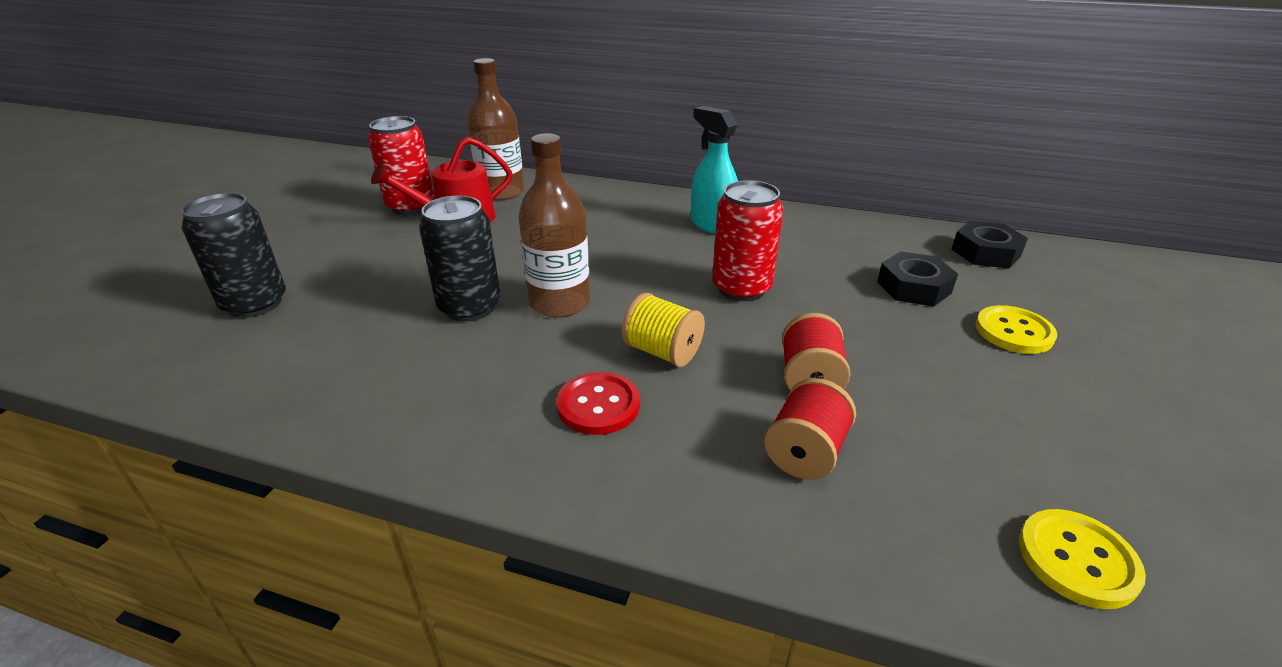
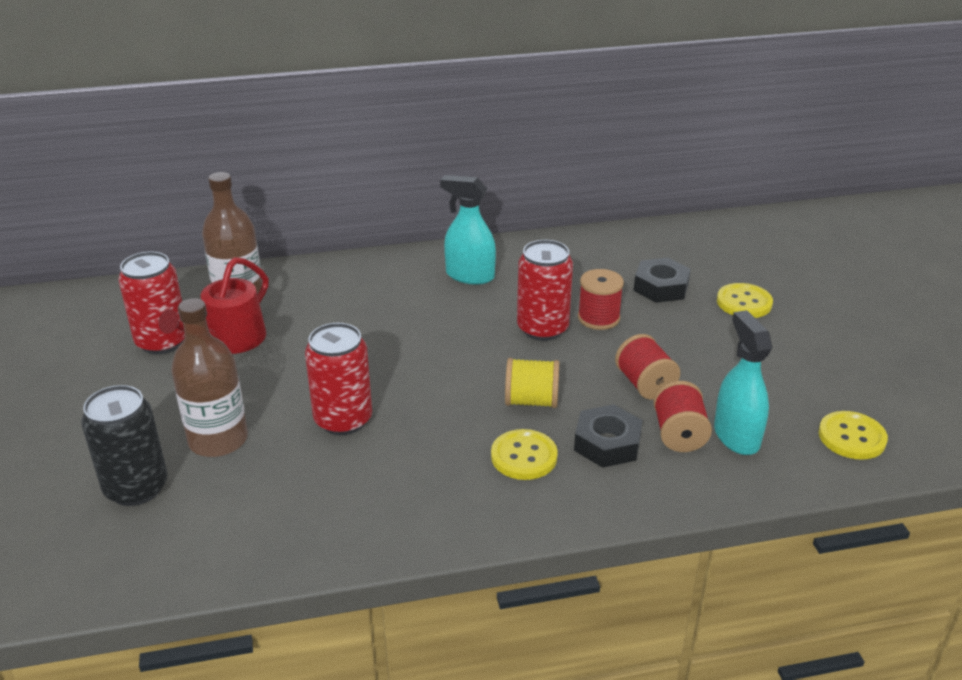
camera: 30 degrees left, 0 degrees up
black can [419,195,501,322] -> red can [305,323,372,435]
brown bottle [519,133,590,317] -> brown bottle moved to [171,298,248,457]
red button [556,372,640,435] -> yellow button [491,429,558,480]
black nut [952,221,1028,268] -> black nut moved to [574,404,642,468]
none -> red spool [578,269,624,330]
none -> turquoise spray bottle [714,310,772,455]

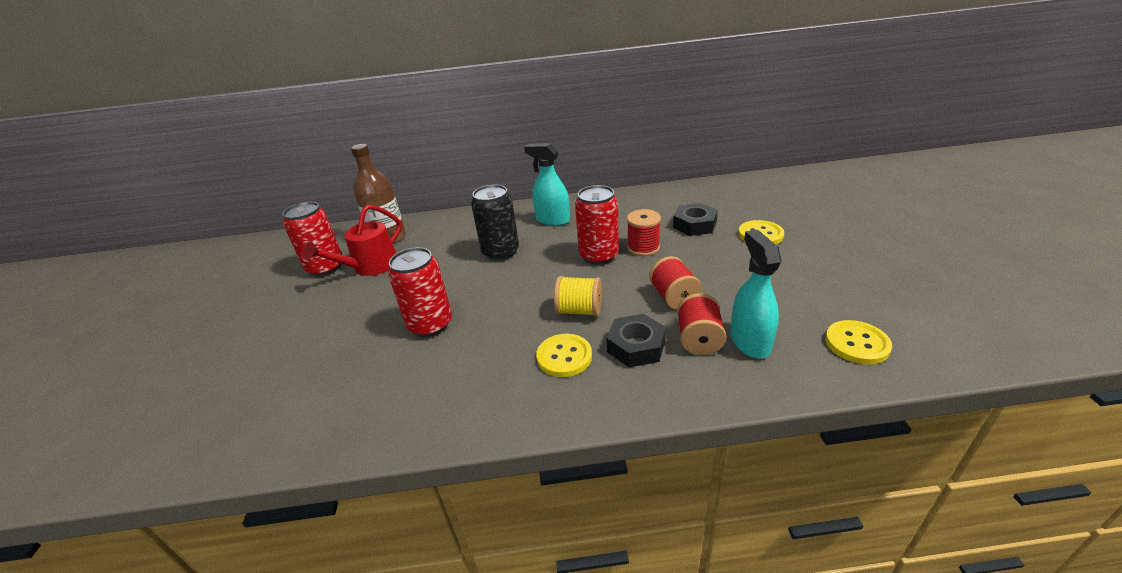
camera: 10 degrees right, 0 degrees up
black can [81,385,167,506] -> black can moved to [471,184,519,261]
brown bottle [171,298,248,457] -> none

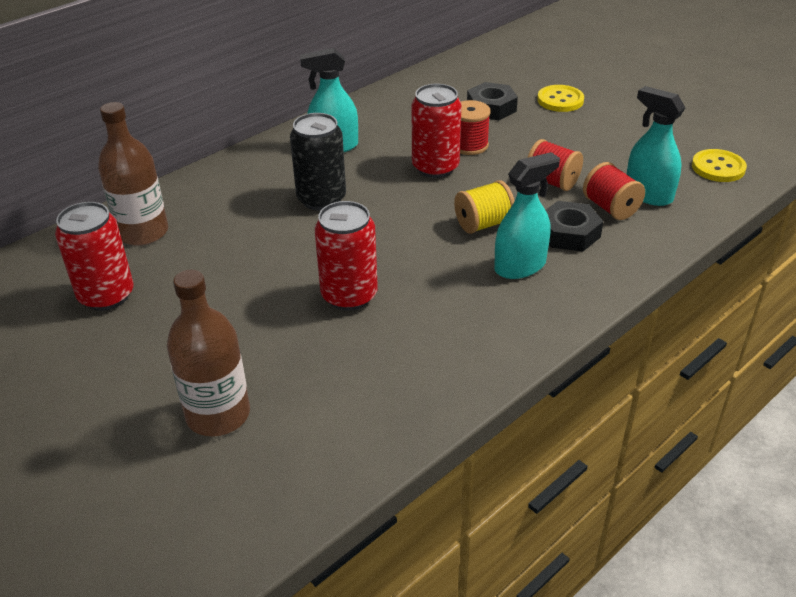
camera: 40 degrees left, 5 degrees up
red watering can [303,205,402,276] -> none
yellow button [536,334,592,377] -> turquoise spray bottle [494,152,560,279]
none -> brown bottle [167,270,250,436]

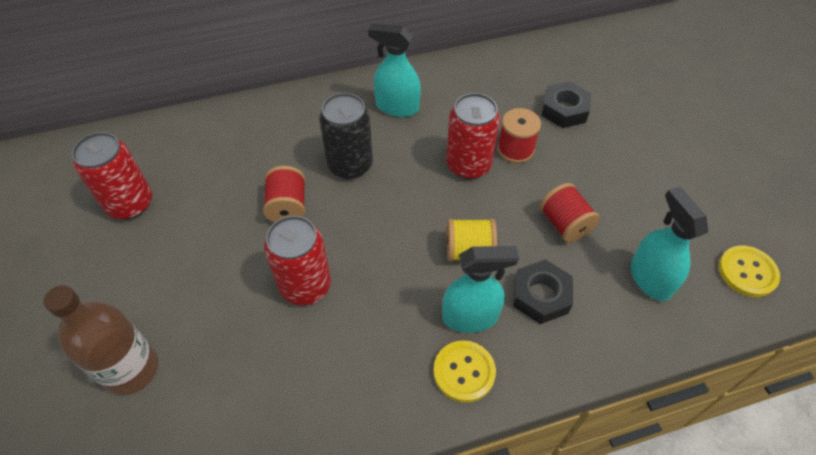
camera: 25 degrees right, 15 degrees up
brown bottle [98,102,168,246] -> none
yellow button [537,85,584,112] -> yellow button moved to [433,340,496,403]
red spool [583,162,645,220] -> red spool moved to [263,166,305,223]

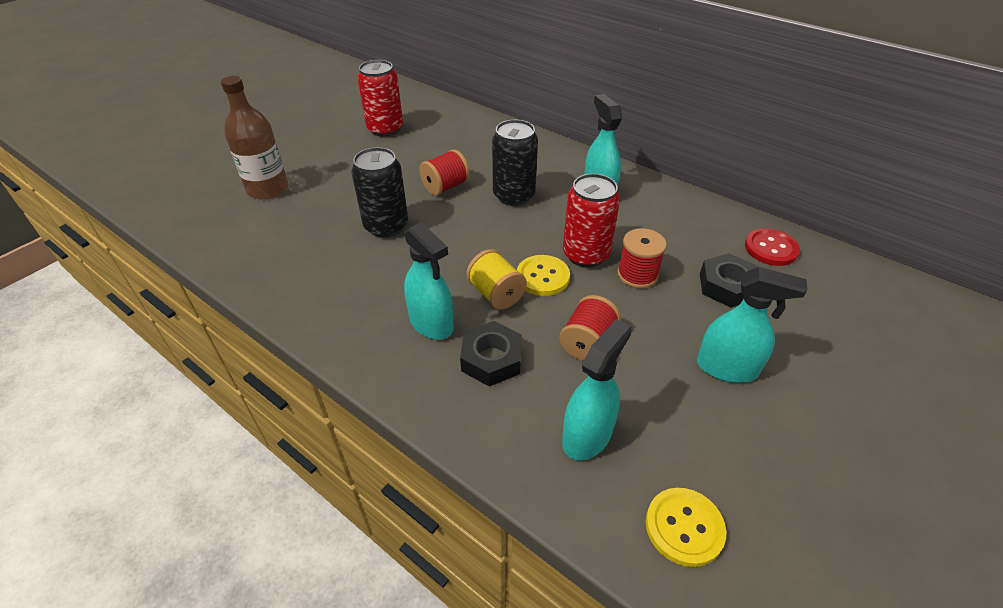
camera: 55 degrees right, 10 degrees down
red can [264,216,331,305] -> black can [351,147,408,238]
yellow button [433,340,496,403] -> yellow button moved to [517,255,570,296]
none -> turquoise spray bottle [697,267,808,383]
none -> red button [745,228,800,266]

